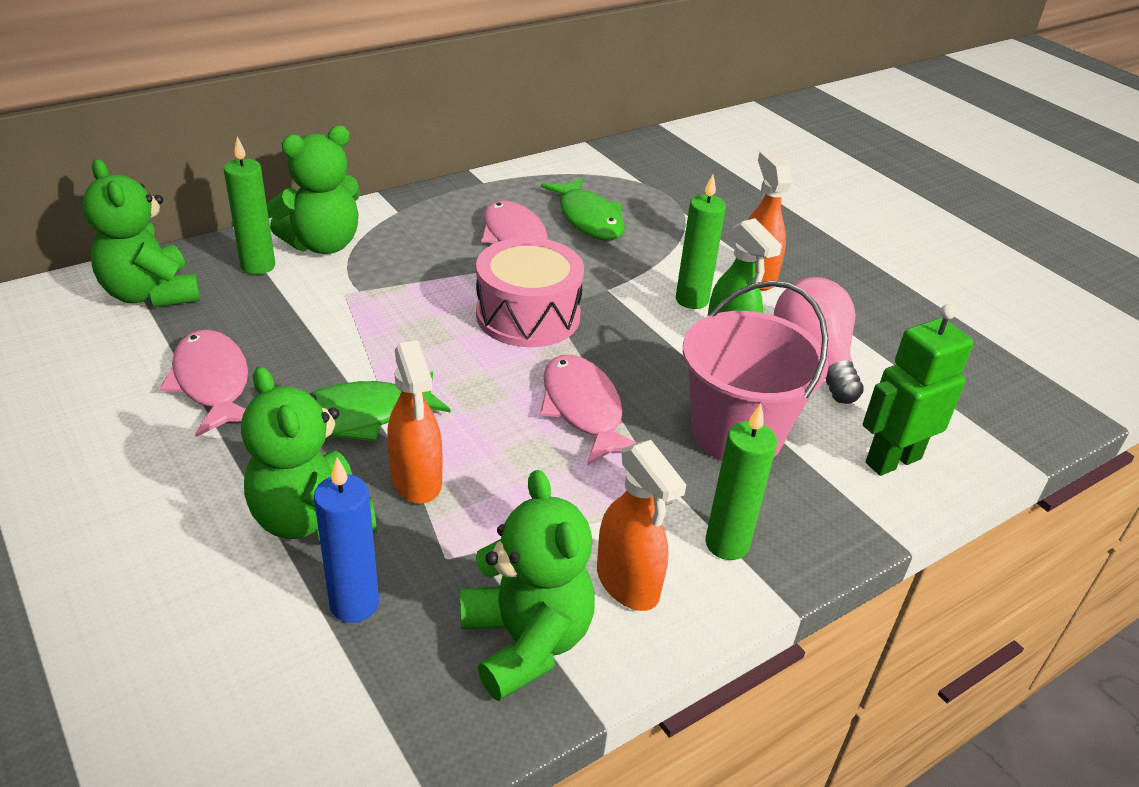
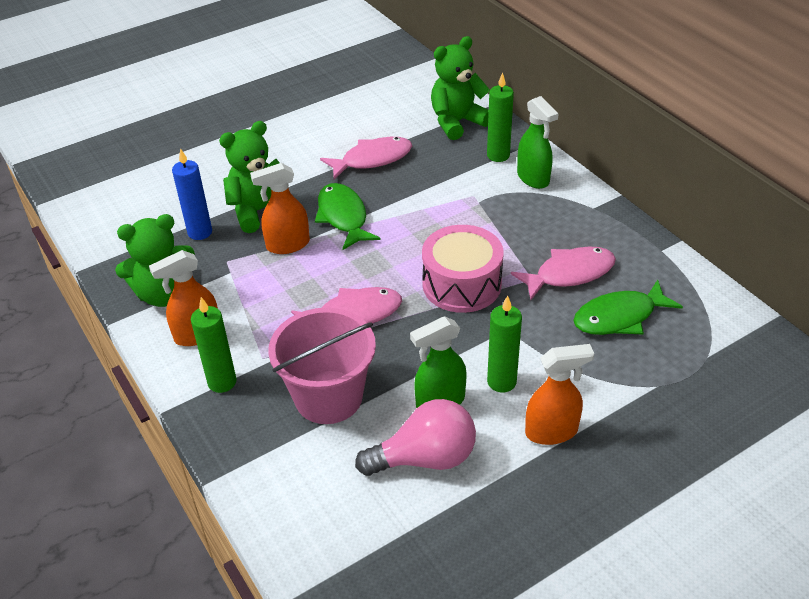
camera: 95 degrees right, 5 degrees up
green teddy bear [267,126,360,254] -> green spray bottle [517,96,559,189]
green robot [862,304,974,476] -> none

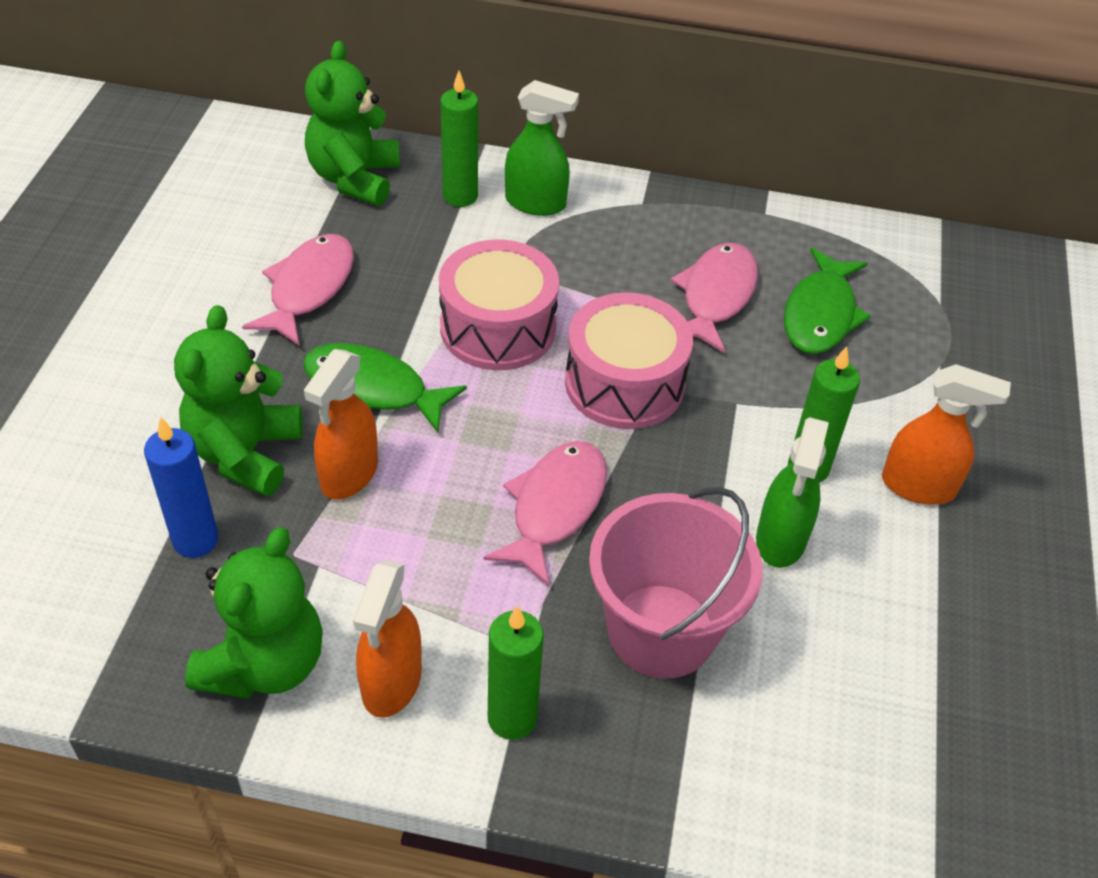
camera: 50 degrees left, 5 degrees up
pink light bulb [355,399,476,476] -> none
orange spray bottle [525,344,594,445] -> orange spray bottle turned 75 degrees clockwise [882,364,1011,505]
none -> pink drum [439,240,559,370]

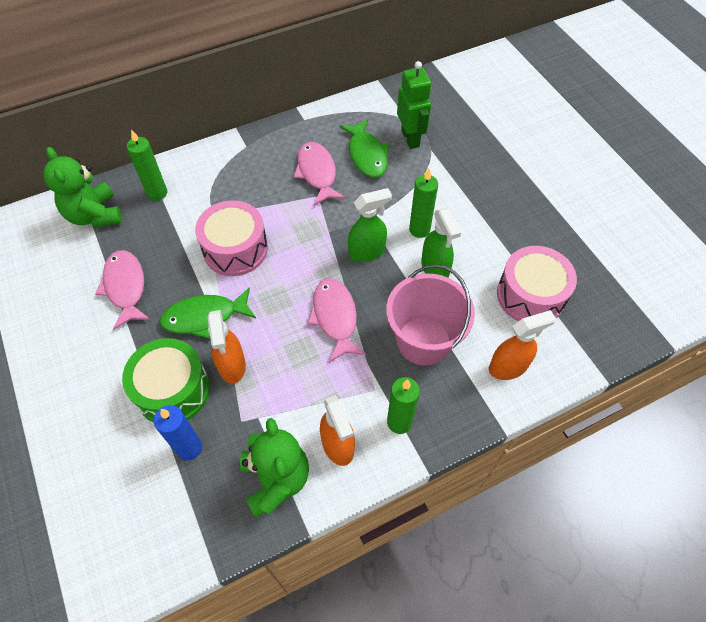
camera: 35 degrees left, 10 degrees up
green teddy bear [174,305,303,496] -> green drum [122,338,210,423]
green spray bottle [505,80,579,216] -> green spray bottle moved to [348,188,392,262]
pink drum [565,292,693,429] -> pink drum moved to [497,246,577,321]
orange spray bottle [882,364,1011,505] -> orange spray bottle moved to [489,310,556,380]
none -> green robot [397,61,431,149]

